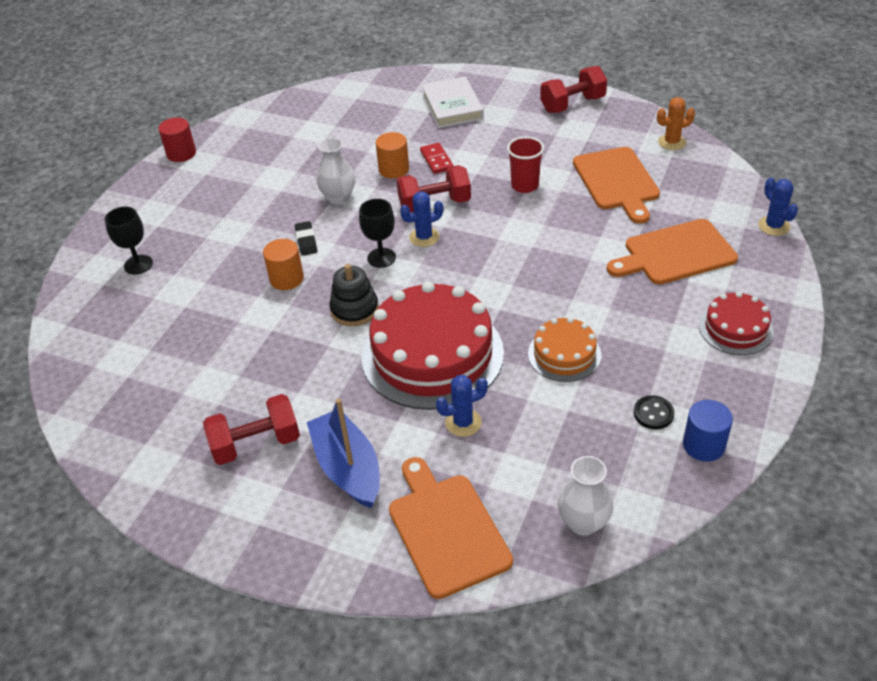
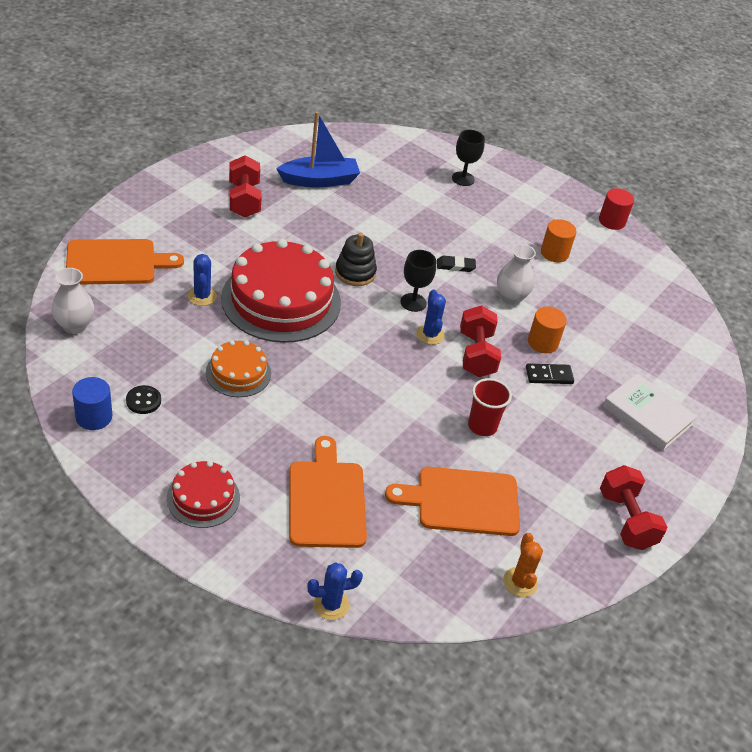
camera: 95 degrees right, 0 degrees up
orange cylinder [263,239,304,290] -> orange cylinder moved to [541,219,577,262]
blue boat [307,398,380,508] -> blue boat moved to [276,111,360,187]
red domino [420,143,454,174] -> black domino [526,364,574,384]
white book [422,76,484,128] -> white book turned 45 degrees clockwise [603,373,697,451]

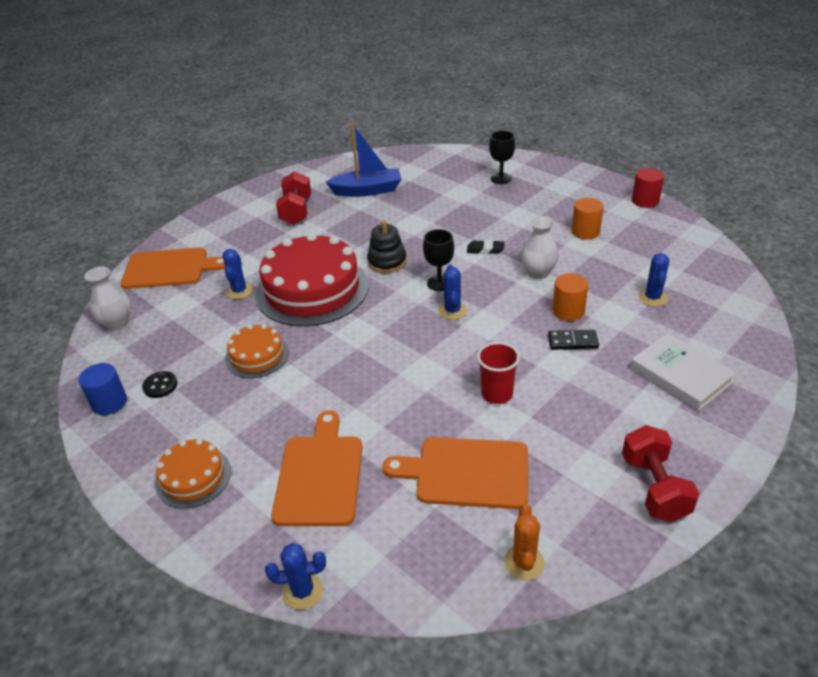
camera: 15 degrees right, 5 degrees down
red cake [167,461,240,528] -> orange cake [155,439,231,509]
red dumbbell [460,305,501,377] -> none
none -> blue cactus [638,253,669,307]

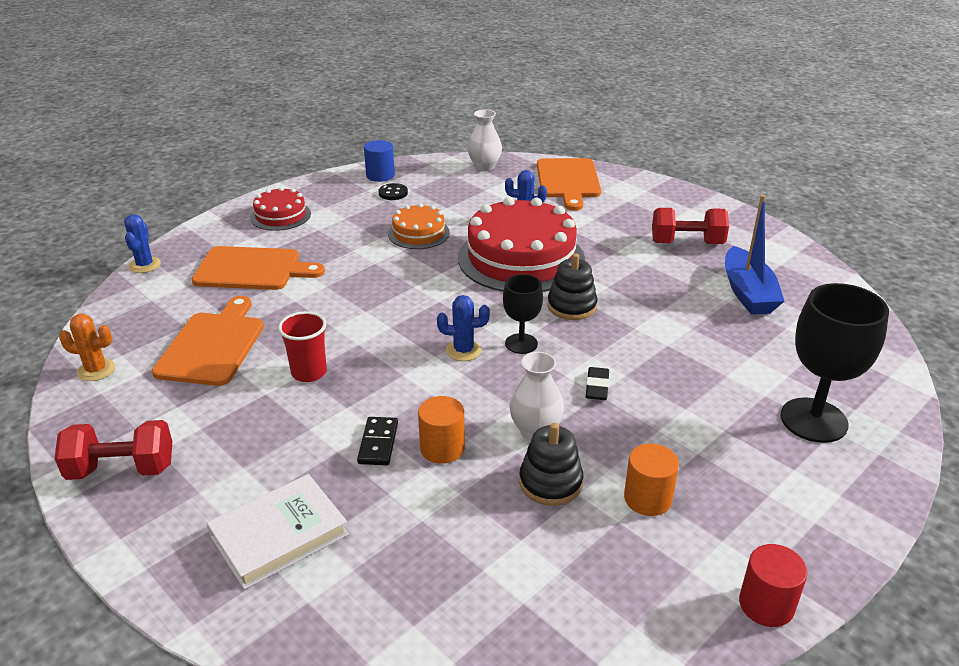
camera: 90 degrees right, 5 degrees down
orange cake [155,439,231,509] -> red cake [250,187,311,231]
black goblet [489,131,515,184] -> black goblet [780,283,889,443], size x1.77
blue cactus [638,253,669,307] -> none
none -> black stacking toy [519,423,583,506]

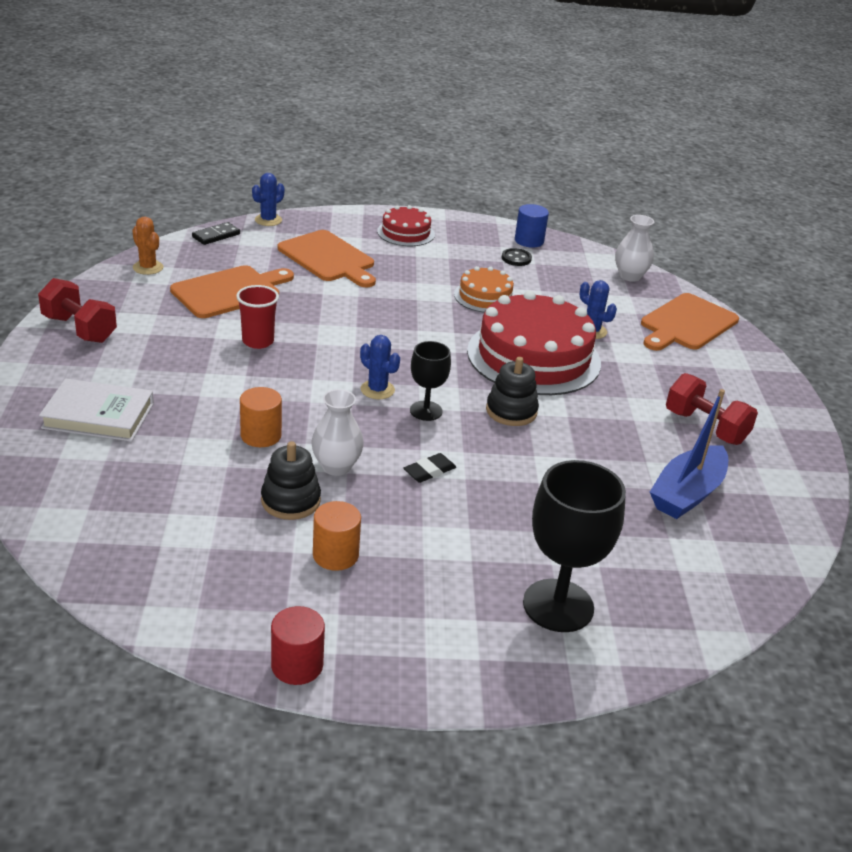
camera: 40 degrees right, 0 degrees up
black domino [357,417,398,465] -> black domino moved to [192,222,240,245]

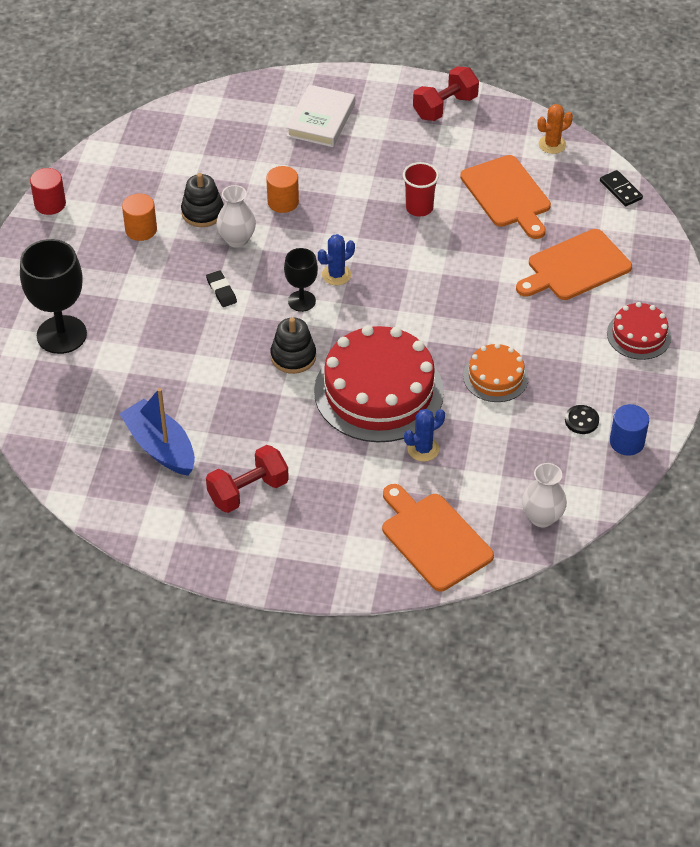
camera: 105 degrees right, 15 degrees up
blue cactus [252,173,284,226] -> none

